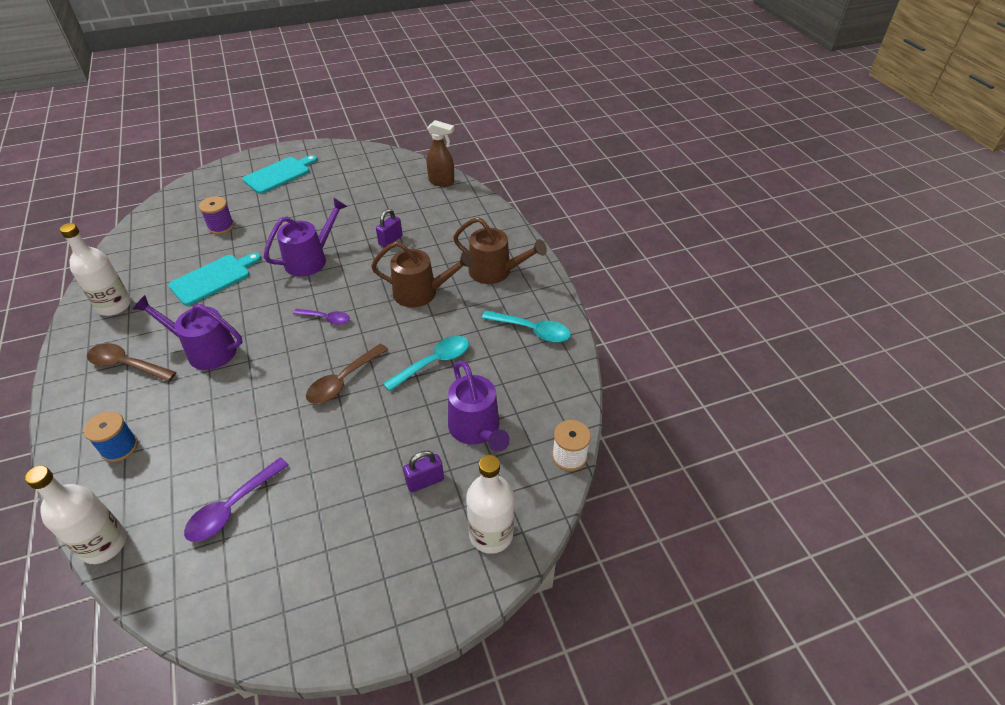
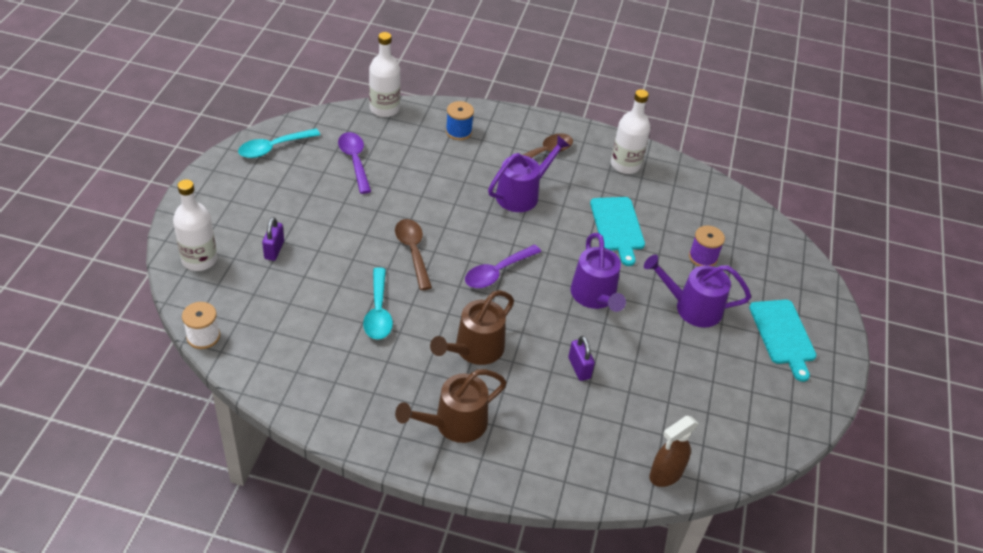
camera: 120 degrees right, 0 degrees up
purple spoon [293,309,350,325] -> purple spoon [465,244,541,288], size x1.51
purple watering can [448,361,510,452] -> purple watering can moved to [644,255,751,328]
turquoise spoon [482,311,571,343] -> turquoise spoon moved to [238,129,320,158]

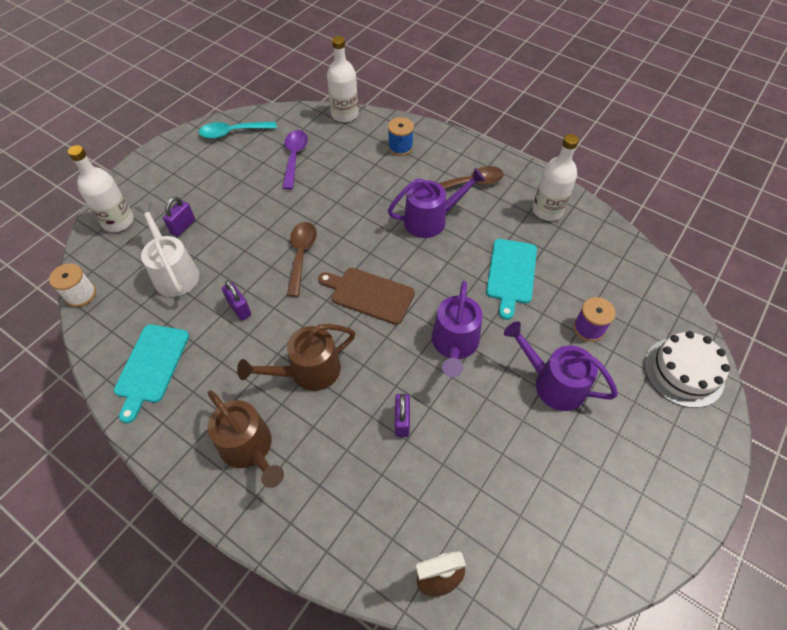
camera: 25 degrees right, 10 degrees up
turquoise spoon [363,267,393,340] -> purple padlock [222,280,251,320]
brown watering can [395,369,507,443] -> brown watering can turned 120 degrees counterclockwise [208,390,284,488]
purple spoon [465,244,541,288] -> brown cutting board [318,268,415,325]
turquoise cutting board [749,300,817,382] -> turquoise cutting board moved to [114,324,189,423]
none -> white watering can [134,202,199,297]
none -> white cake [644,331,730,408]

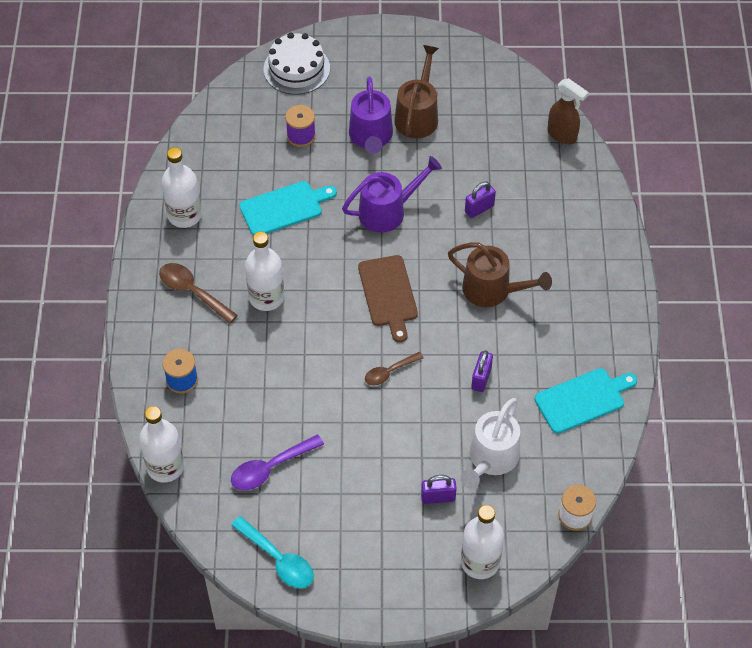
camera: 125 degrees left, 0 degrees up
brown watering can [208,390,284,488] -> brown watering can moved to [394,45,439,138]
brown spoon [287,222,317,297] -> brown spoon [365,352,423,385], size x0.66
purple watering can [387,168,486,238] -> white bottle [245,232,284,311]

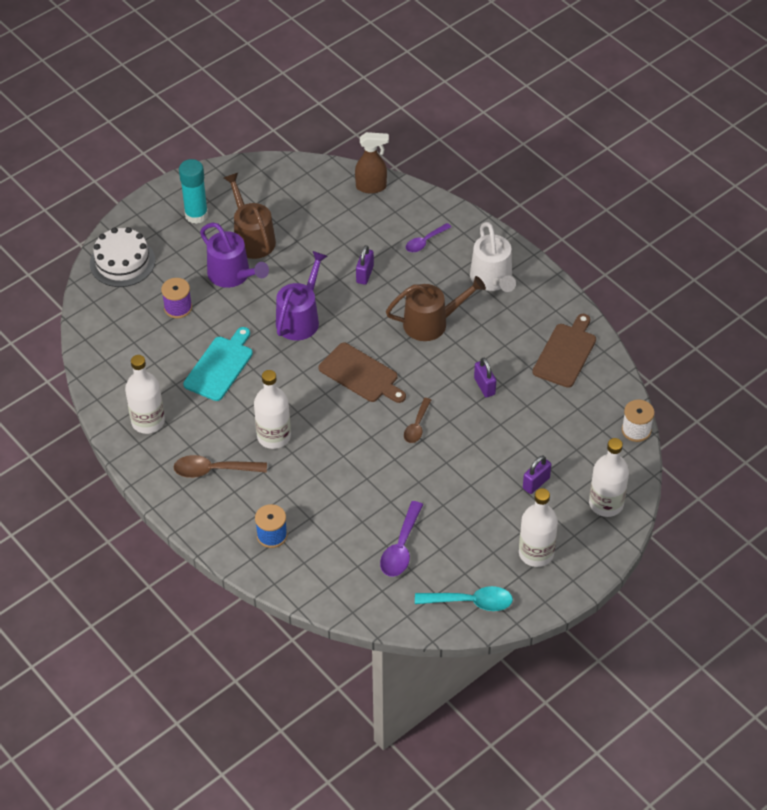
camera: 40 degrees left, 5 degrees down
white bottle [139,406,184,483] -> white bottle moved to [519,488,558,567]
white watering can [461,398,520,489] -> white watering can moved to [470,222,516,292]
turquoise cutting board [535,368,637,434] -> brown cutting board [533,314,596,388]
none -> turquoise glue stick [179,159,208,224]
none -> purple spoon [406,223,451,252]

